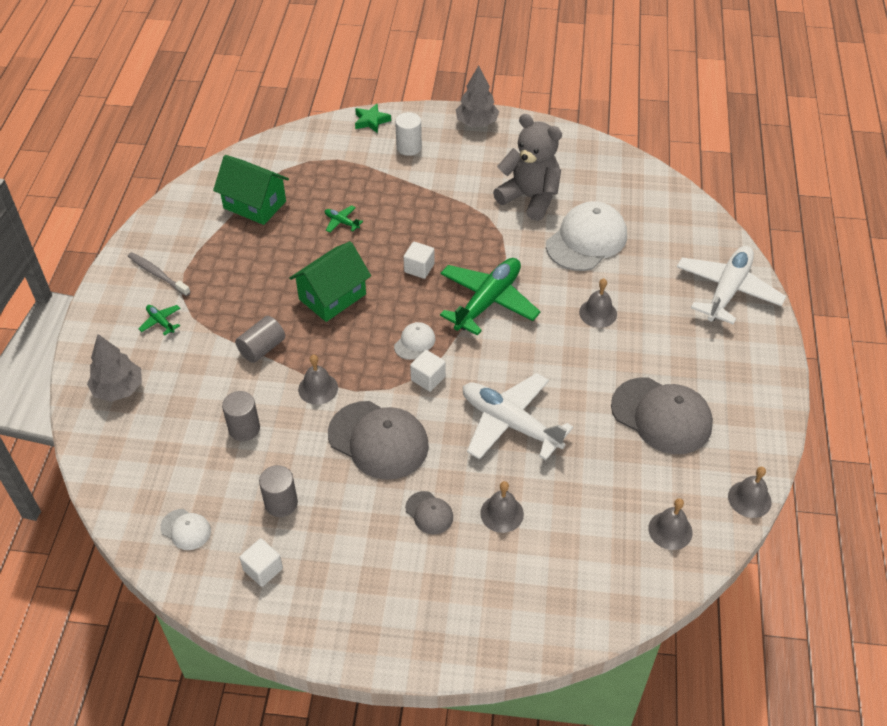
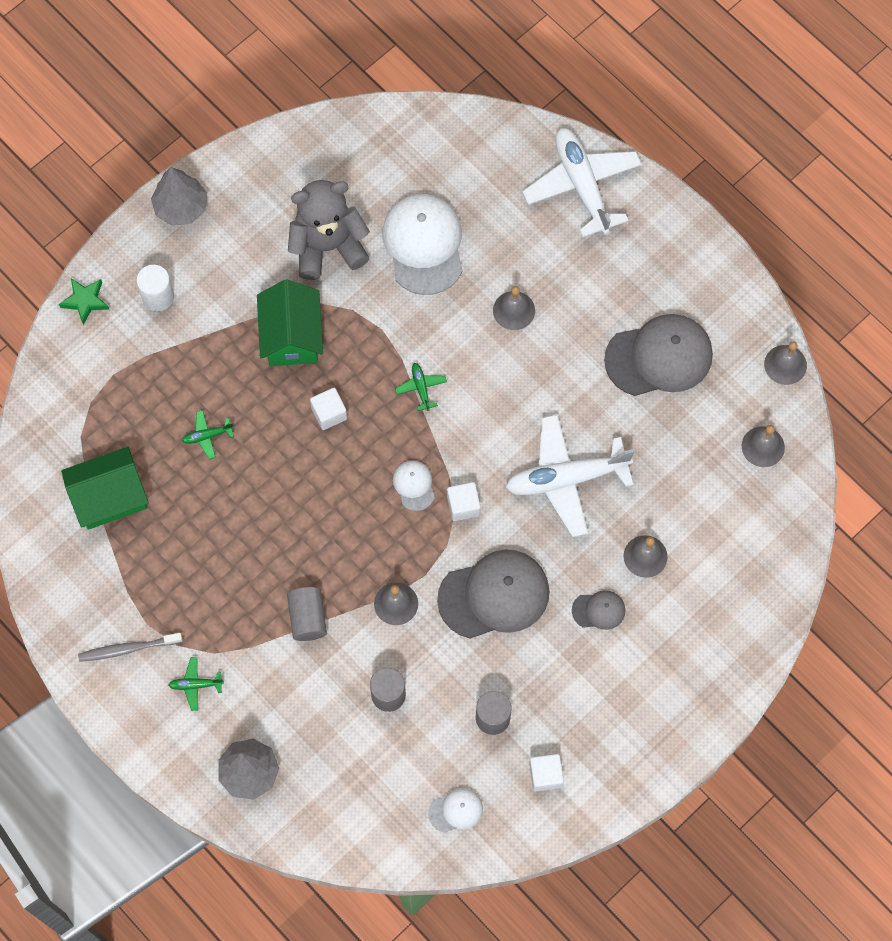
camera: 50 degrees left, 20 degrees up
green house [289,241,371,322] -> green house moved to [257,280,323,366]
green plane [440,258,541,336] -> green plane [395,363,447,411], size x0.41

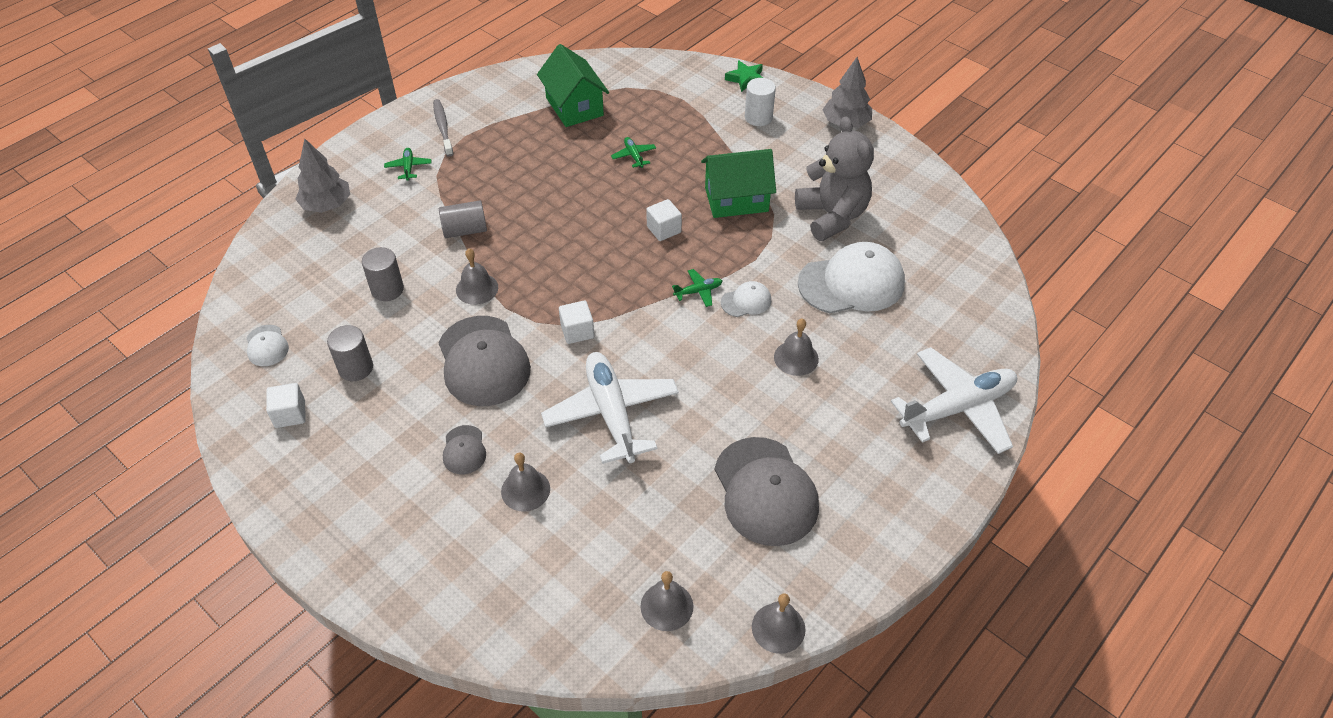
camera: 85 degrees right, 20 degrees down
white cap [393,461,435,511] -> white cap moved to [721,281,771,317]

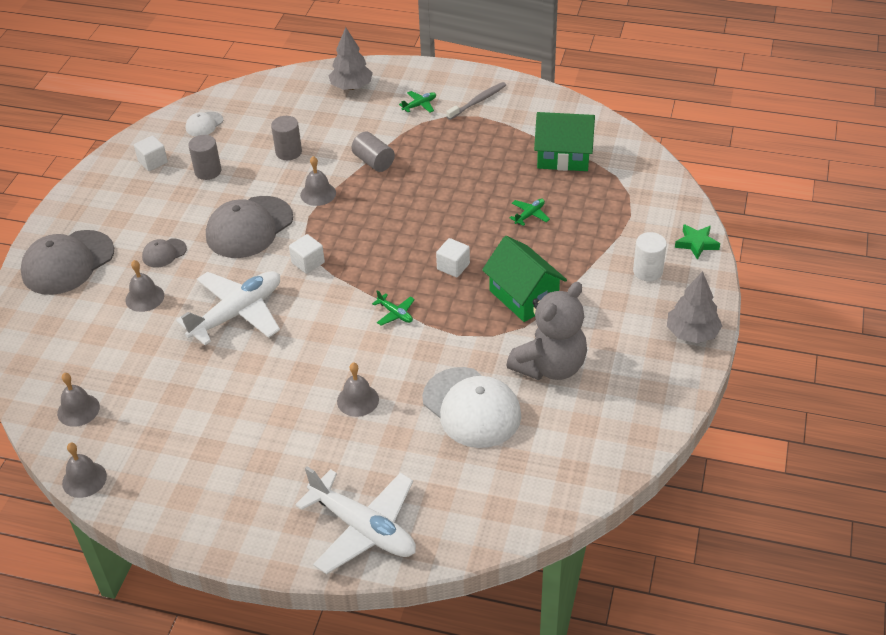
camera: 65 degrees right, 5 degrees down
green house [537,44,609,127] -> green house turned 60 degrees clockwise [534,112,595,171]
grey cap [714,437,819,546] -> grey cap moved to [21,230,114,295]
white cap [721,281,771,317] -> none

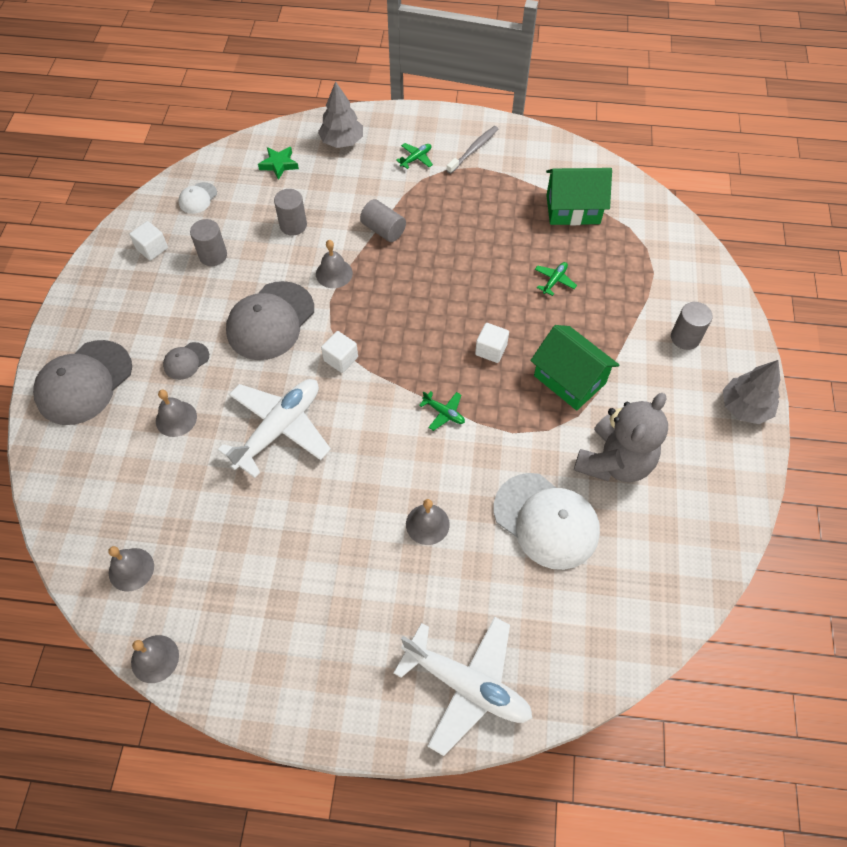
camera: 10 degrees left, 15 degrees up
white cylinder [633,232,667,281] -> grey cylinder [671,302,713,350]
green star [675,224,720,260] -> green star moved to [258,147,299,180]

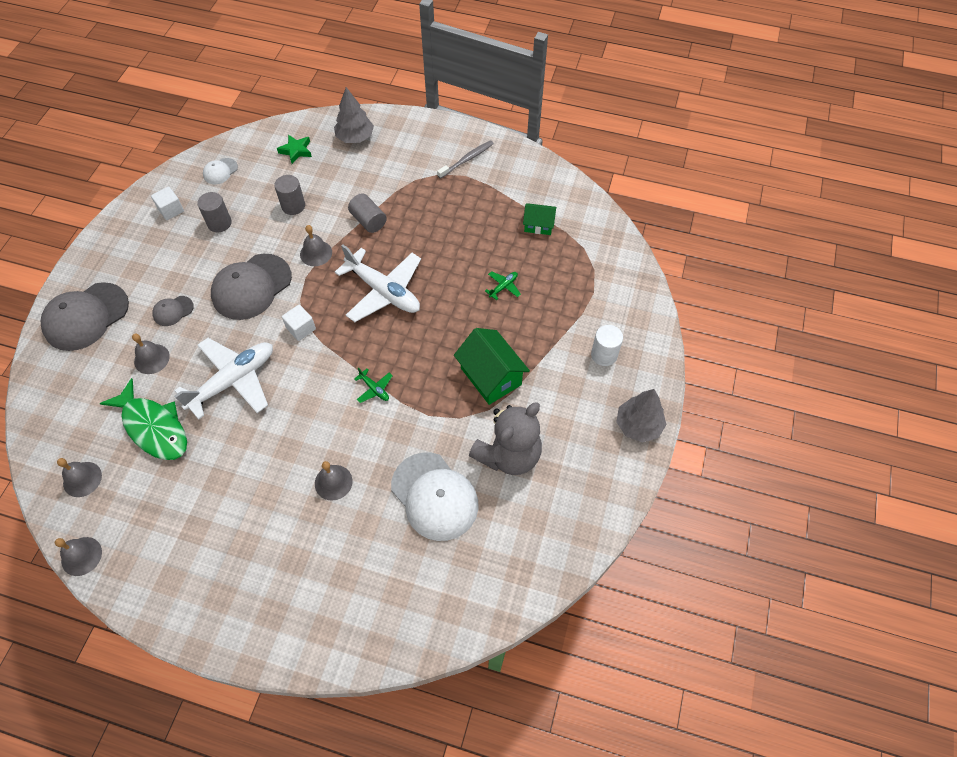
camera: 10 degrees right, 0 degrees up
white plane [394,617,532,756] -> white plane moved to [335,244,421,322]
green plane [396,143,433,169] -> none
white cube [475,323,509,363] -> none
green house [546,168,612,225] -> green house [523,203,557,235], size x0.59
grey cylinder [671,302,713,350] -> white cylinder [591,325,623,366]
none -> green fish [100,378,187,460]

